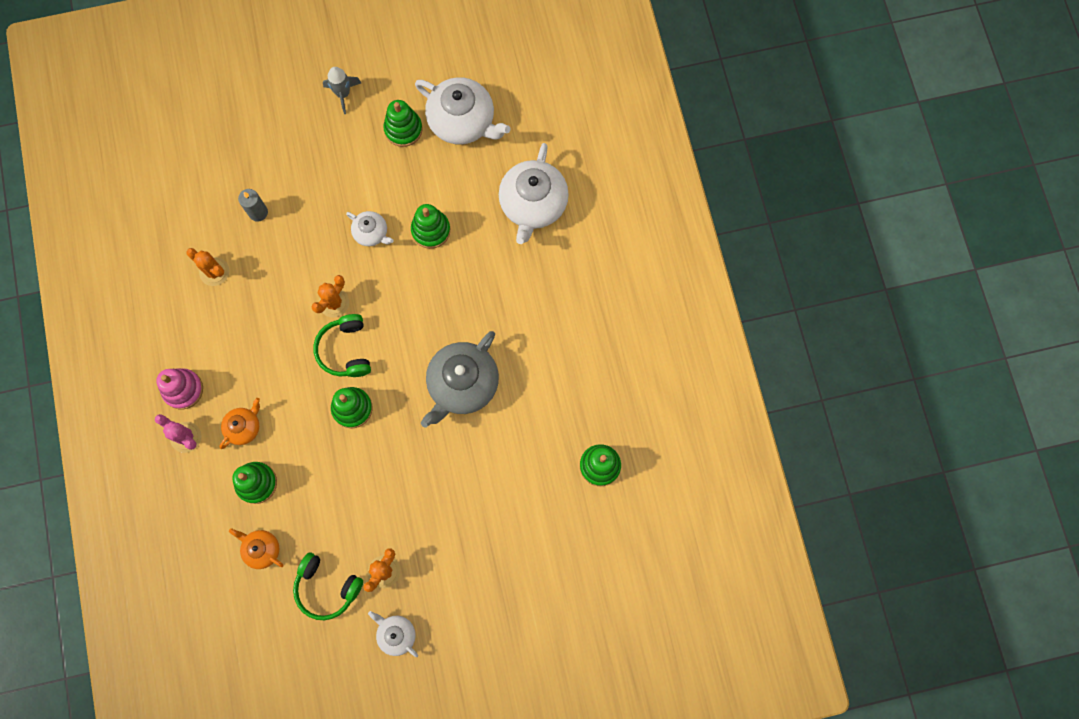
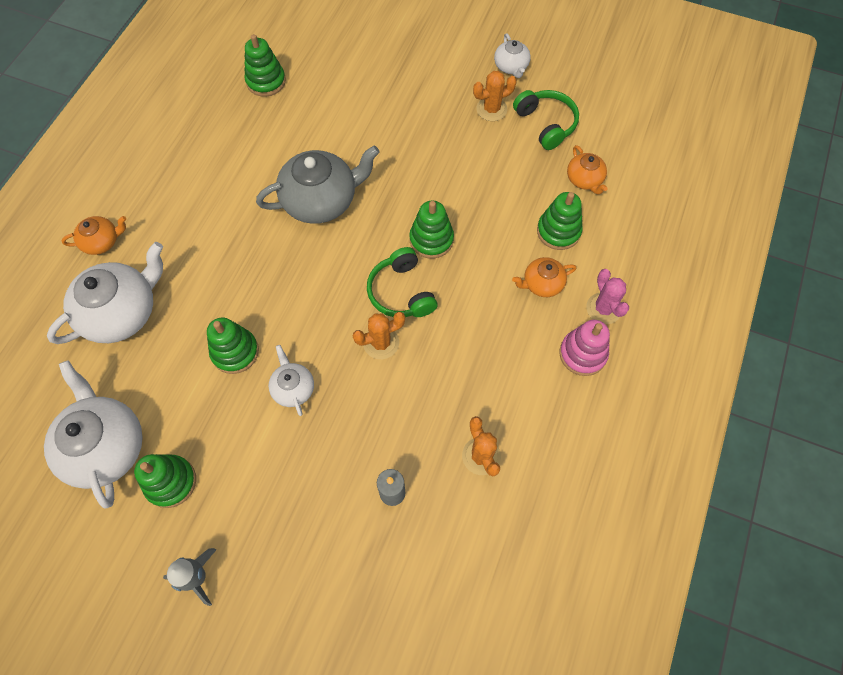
camera: 145 degrees left, 10 degrees down
green headphones [313,314,371,377] -> green headphones turned 135 degrees clockwise [367,247,438,317]
none -> orange teapot [62,216,126,255]

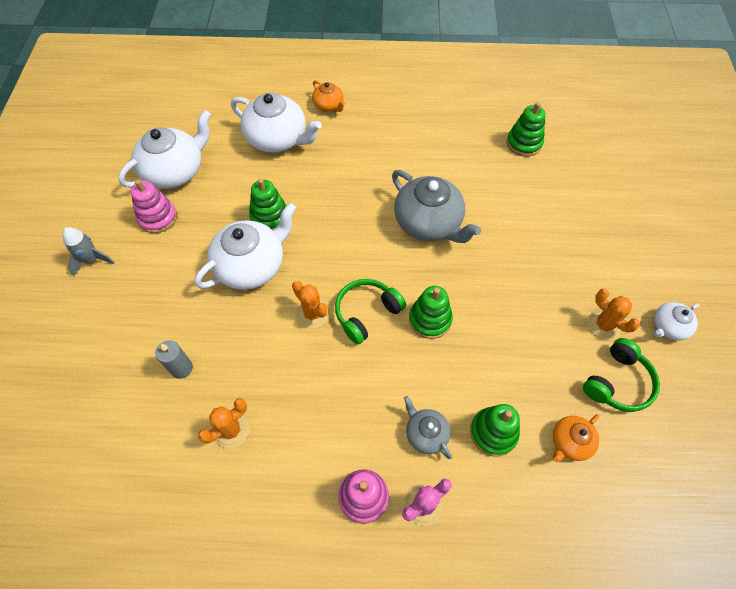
camera: 70 degrees right, 5 degrees down
green stacking toy [134,454,196,508] -> pink stacking toy [130,179,177,233]
white teapot [268,345,314,416] -> white teapot [195,203,296,290], size x1.94
orange teapot [512,257,576,297] -> grey teapot [404,396,452,459]

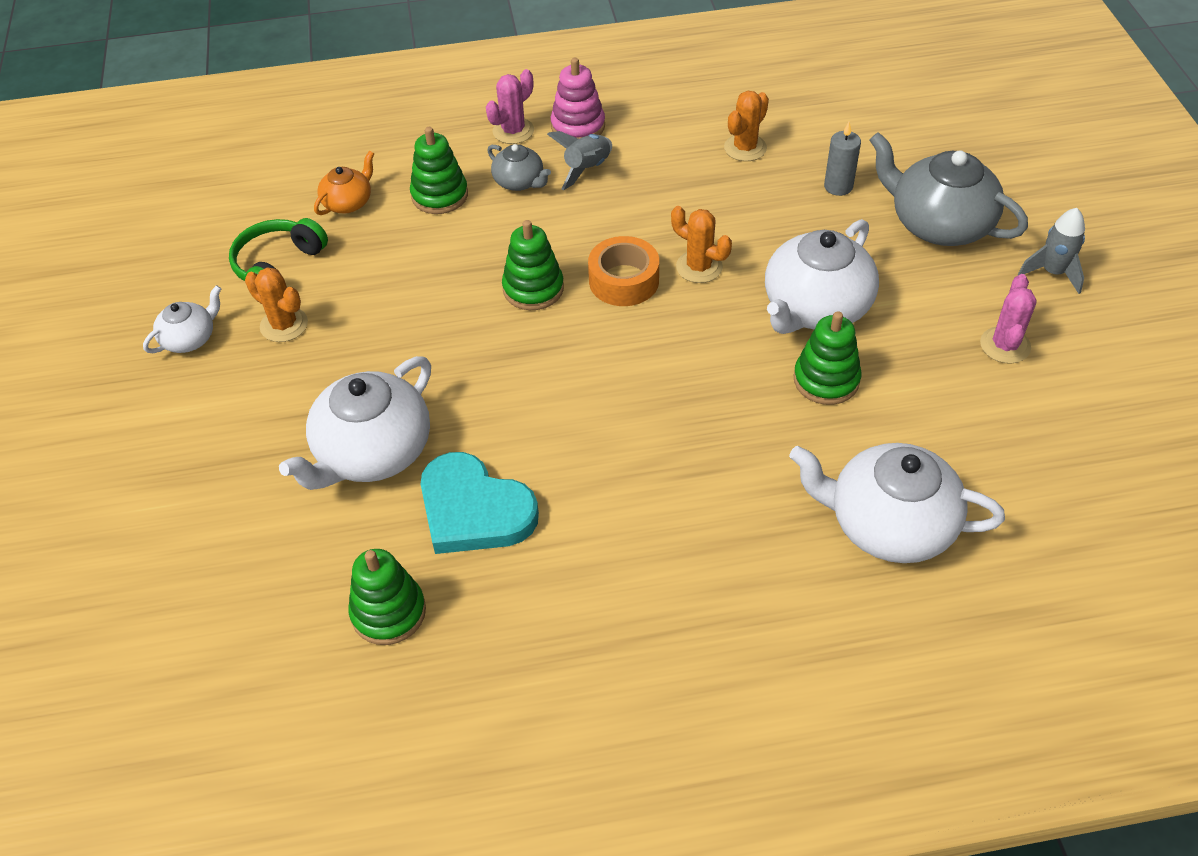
camera: 170 degrees right, 10 degrees down
white teapot [118,110,211,189] -> white teapot moved to [279,356,431,490]
pink stacking toy [130,179,177,233] -> pink cactus [980,274,1037,364]
orange teapot [312,80,345,112] -> none
green headphones [335,279,406,345] -> orange tape [588,236,659,306]
grey teapot [392,170,481,243] -> grey teapot moved to [869,132,1028,246]
none -> turquoise heart [421,452,539,554]
none -> grey rocket [547,131,612,190]

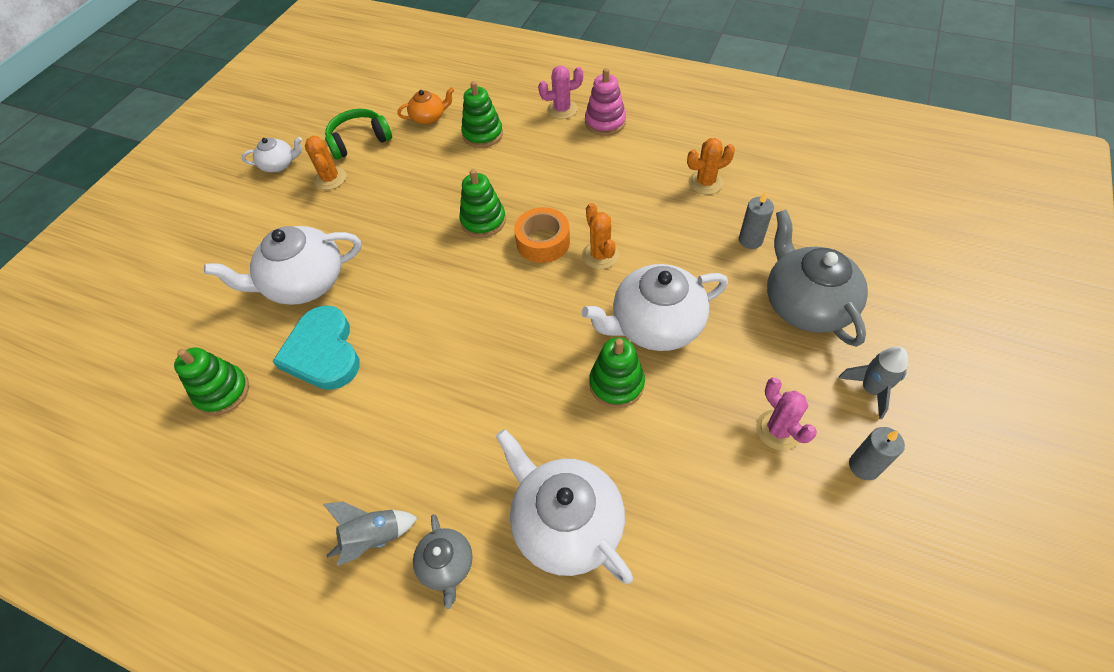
camera: 35 degrees right, 5 degrees up
grey teapot [487,144,551,191] -> grey teapot moved to [413,514,473,609]
grey rocket [547,131,612,190] -> grey rocket moved to [323,502,417,566]
pink cactus [980,274,1037,364] -> pink cactus turned 75 degrees counterclockwise [756,378,817,450]
none -> grey candle [849,427,905,480]

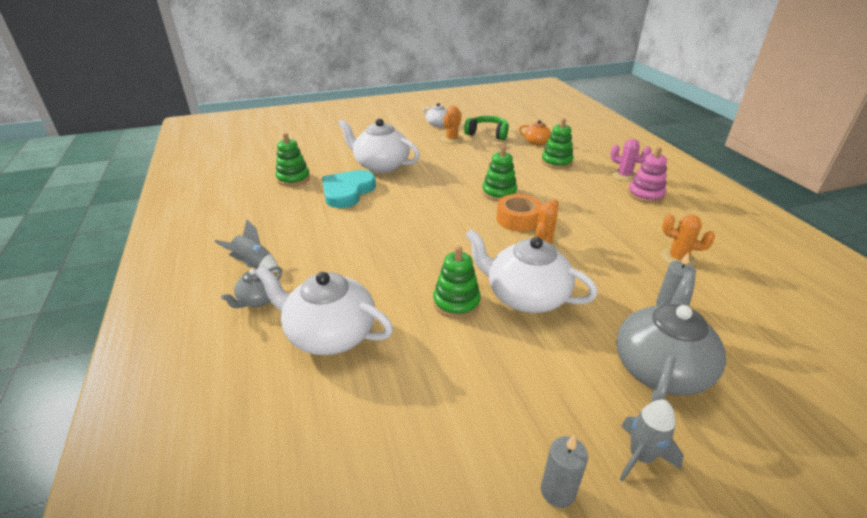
camera: 45 degrees right, 20 degrees down
white teapot [496,429,633,584] -> white teapot turned 75 degrees counterclockwise [254,266,393,355]
pink cactus [756,378,817,450] -> none

